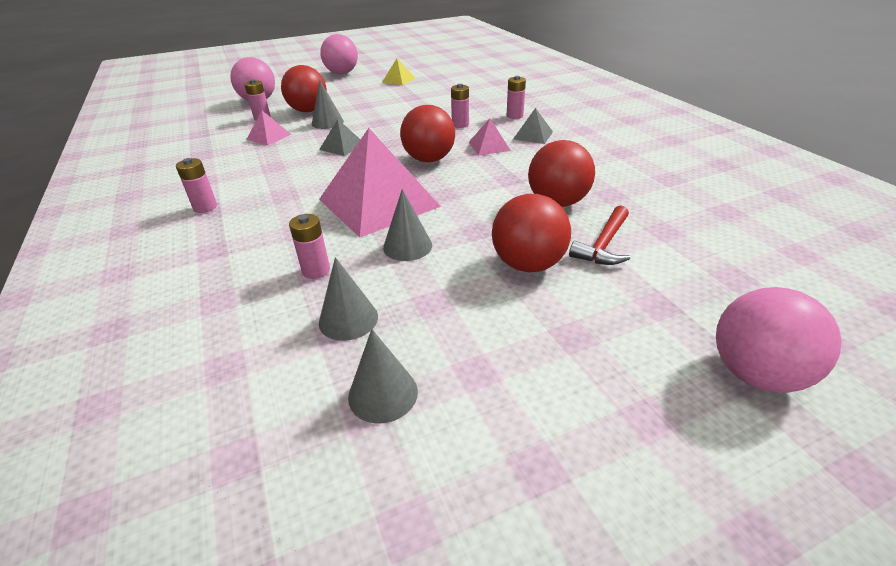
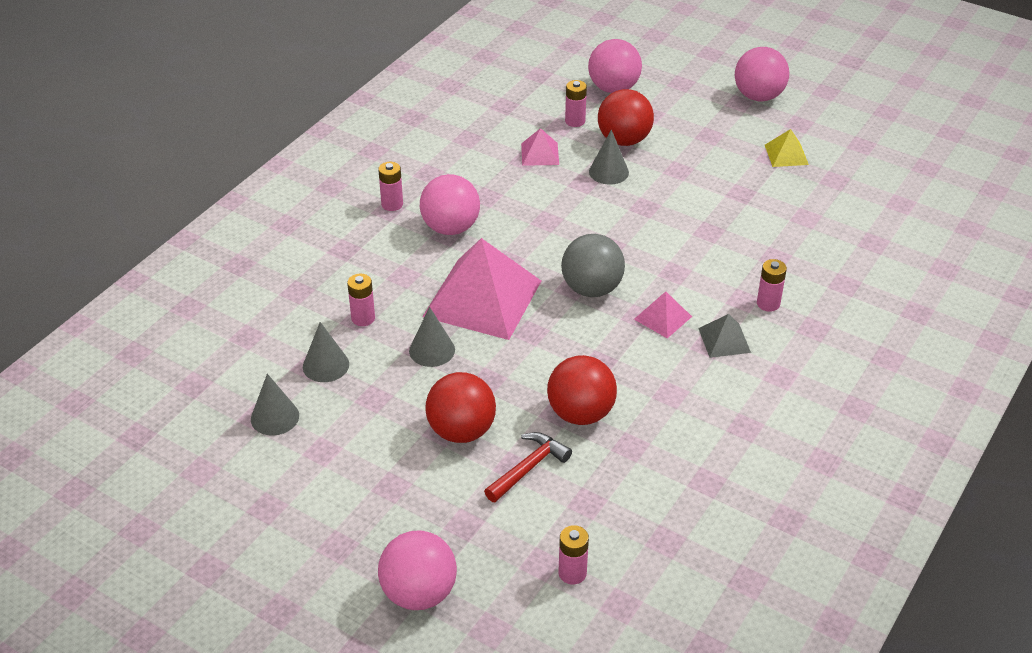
camera: 55 degrees right, 5 degrees up
grey pyramid [319,119,360,156] -> none
red ball [400,105,455,162] -> grey ball [561,234,625,297]
pink battery [451,84,469,128] -> pink battery moved to [559,525,589,584]
red hammer [569,205,630,265] -> red hammer turned 135 degrees clockwise [484,432,572,502]
none -> pink ball [420,174,480,235]

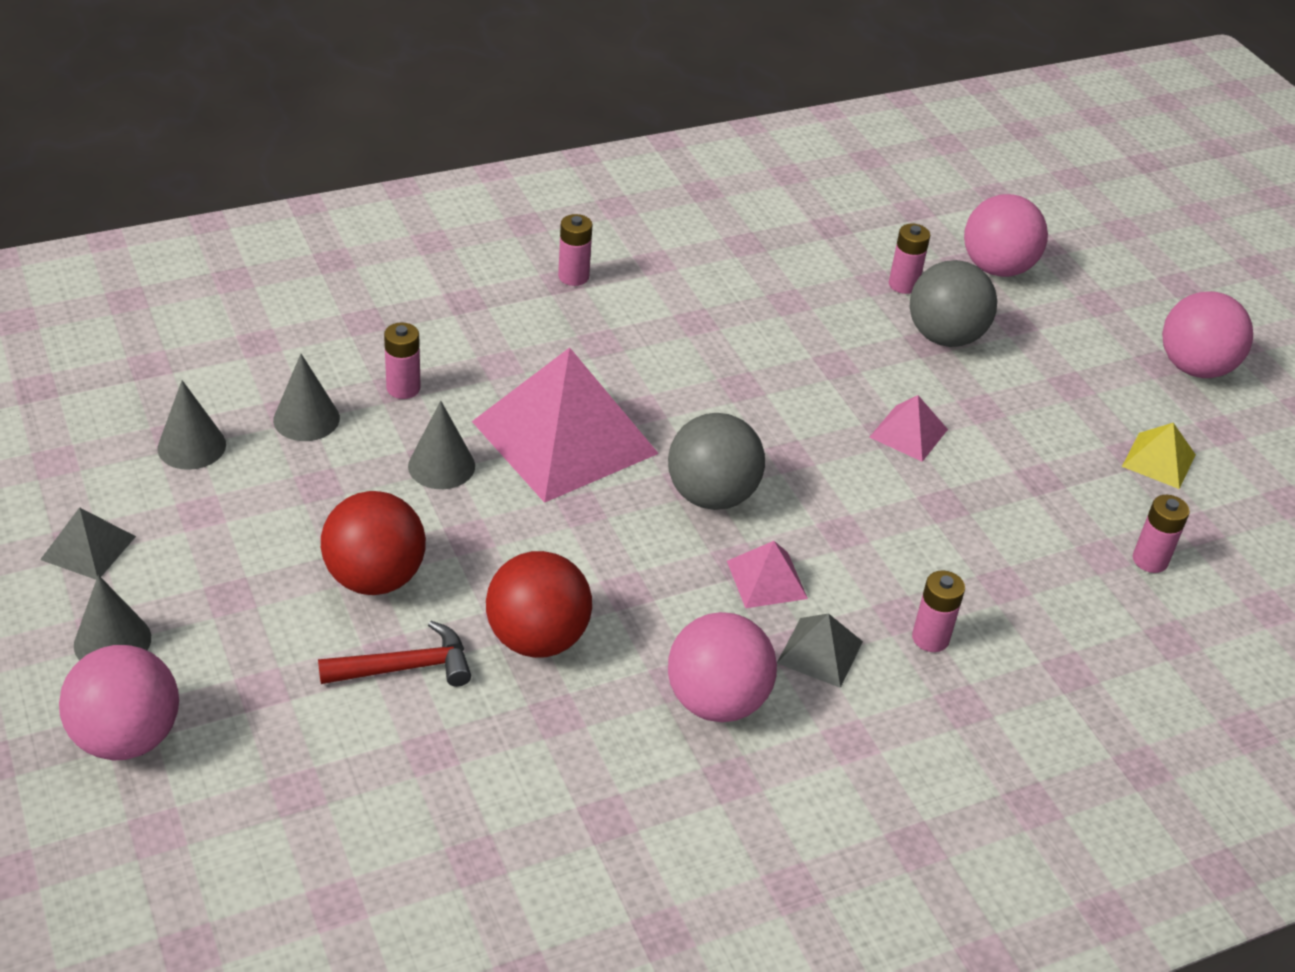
camera: 30 degrees right, 0 degrees up
pink ball [420,174,480,235] -> pink ball moved to [668,612,777,722]
pink pyramid [521,128,559,166] -> pink pyramid moved to [870,395,948,462]
pink battery [559,525,589,584] -> pink battery moved to [1133,495,1190,573]
grey cone [589,130,629,185] -> grey cone moved to [74,575,151,661]
red ball [598,89,654,146] -> grey ball [910,260,997,347]
none -> grey pyramid [40,507,136,580]

